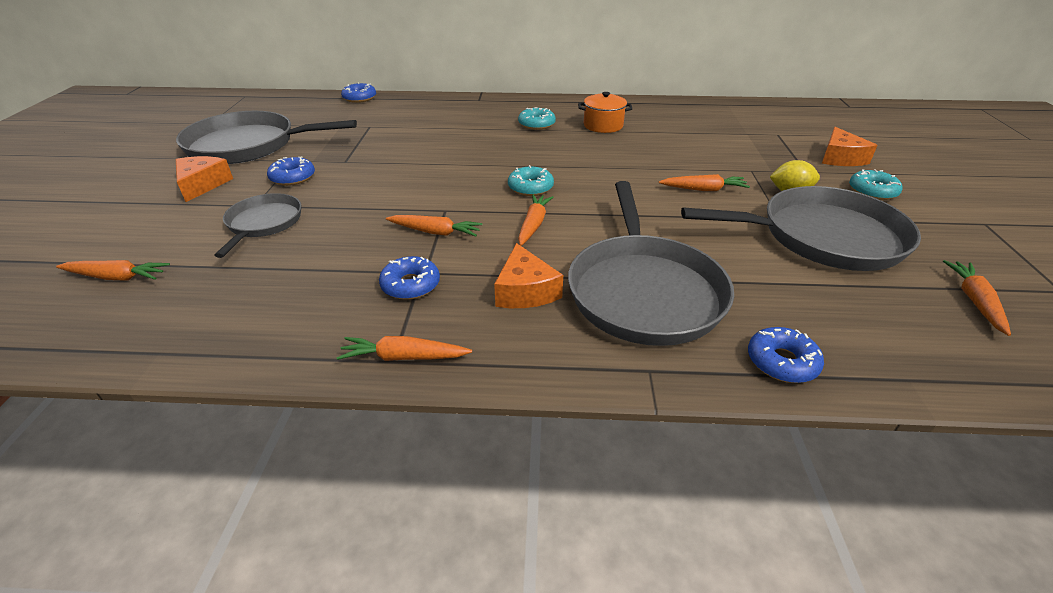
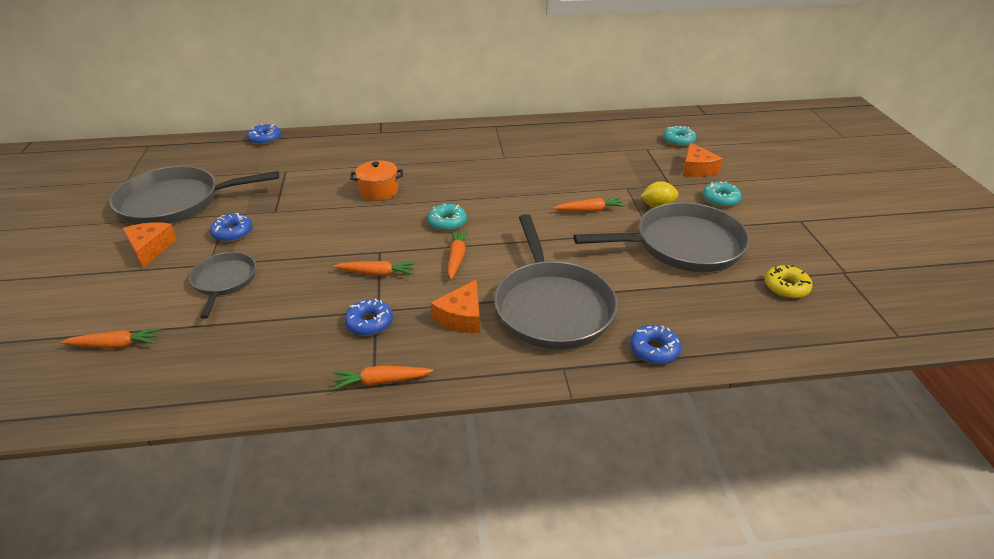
camera: 10 degrees left, 0 degrees up
orange cheese [494,243,563,308] -> orange cheese turned 45 degrees clockwise [431,280,480,333]
turquoise donut [518,107,556,130] -> turquoise donut moved to [663,126,696,147]
orange pot [578,92,632,133] -> orange pot moved to [350,160,403,201]
orange carrot [943,260,1011,336] -> yellow donut [765,265,813,298]

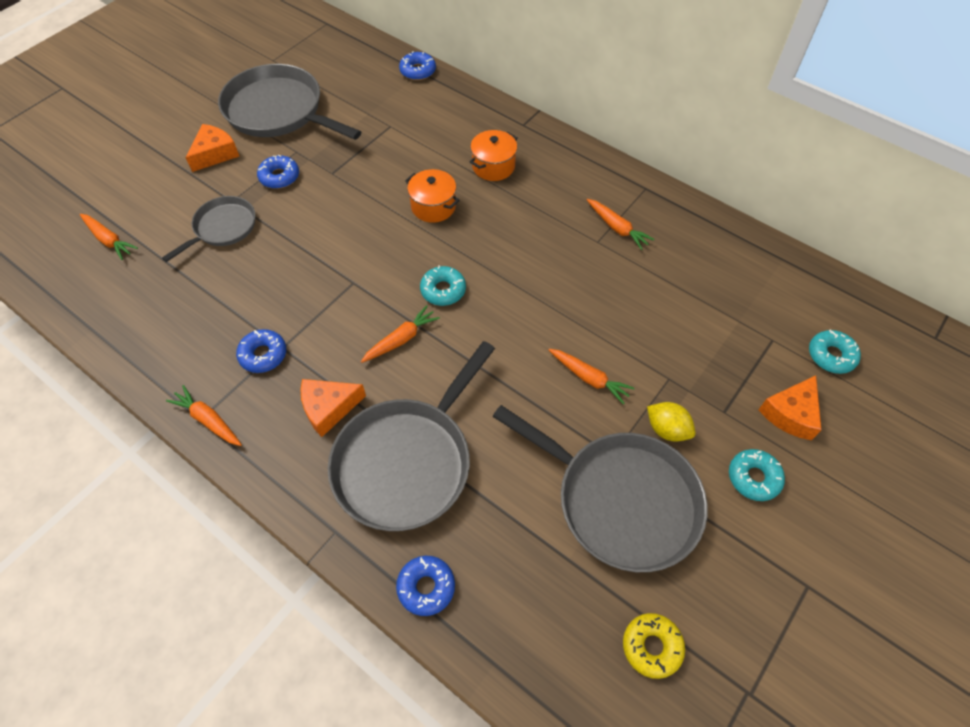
camera: 45 degrees right, 20 degrees up
orange carrot [333,261,416,276] -> orange carrot moved to [587,199,654,250]
none -> orange pot [470,130,518,181]

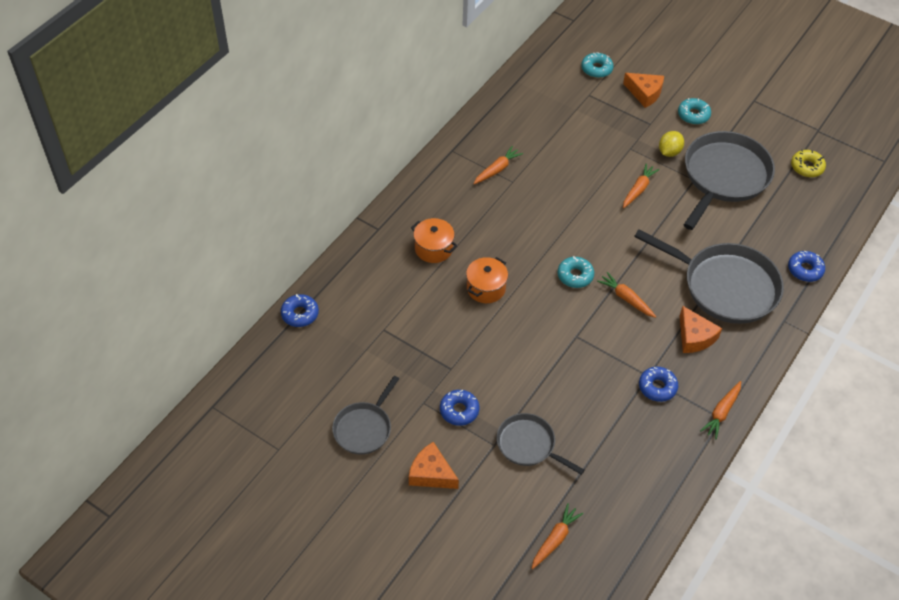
camera: 95 degrees left, 5 degrees down
grey pan [218,64,361,140] -> grey pan [332,376,399,455], size x0.56

